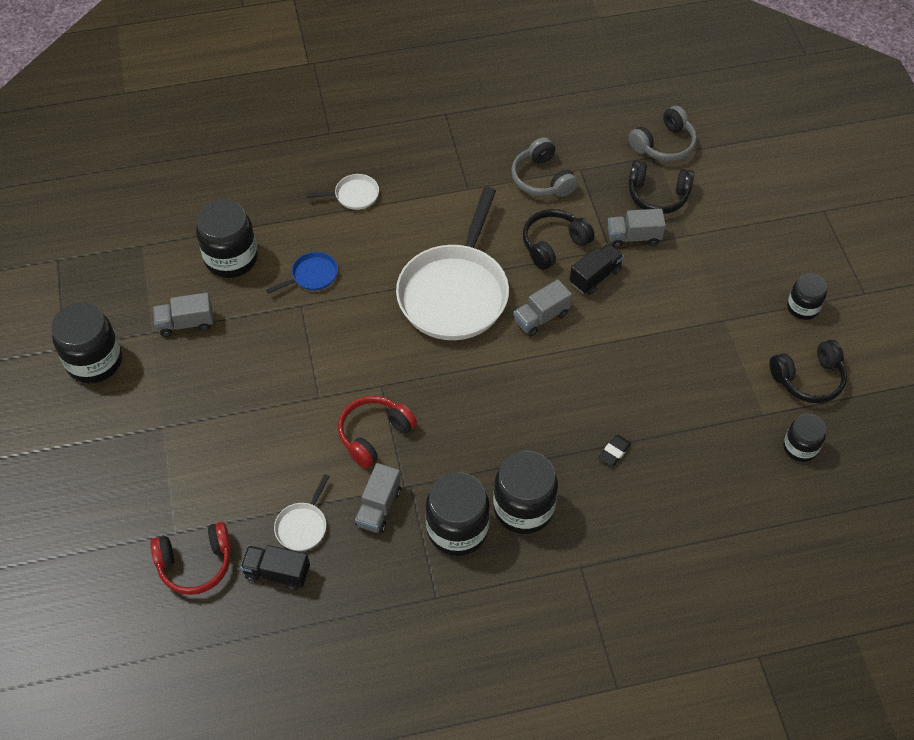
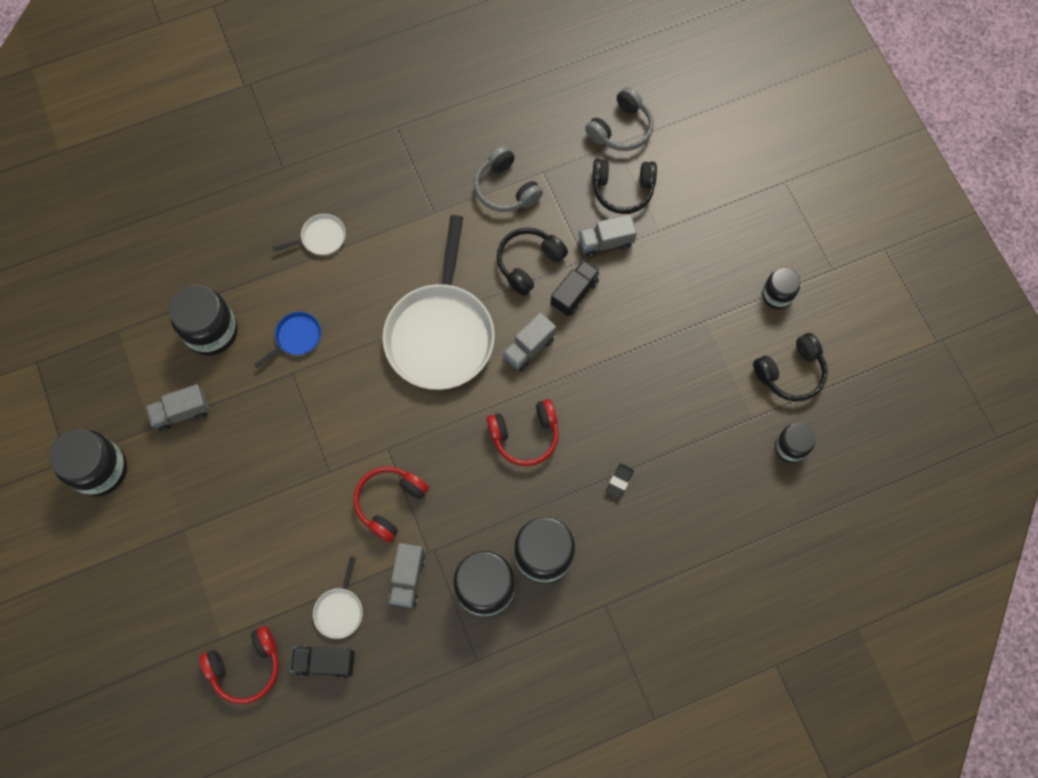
camera: 10 degrees left, 15 degrees up
none -> red headphones [487,399,559,466]

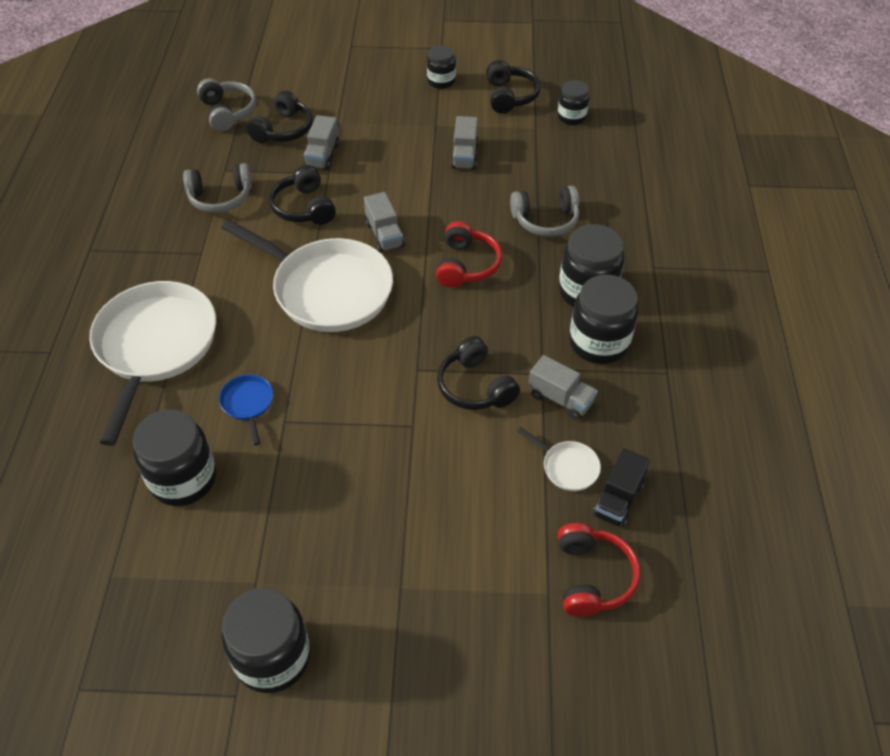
camera: 65 degrees left, 20 degrees down
grey truck [146,384,209,431] -> grey truck moved to [451,116,479,170]
white pan [272,214,346,255] -> white pan [89,281,216,446], size x2.41
red headphones [354,466,429,542] -> black headphones [437,336,520,410]
black truck [551,260,600,316] -> none
black eraser [606,464,634,499] -> grey headphones [510,186,579,237]

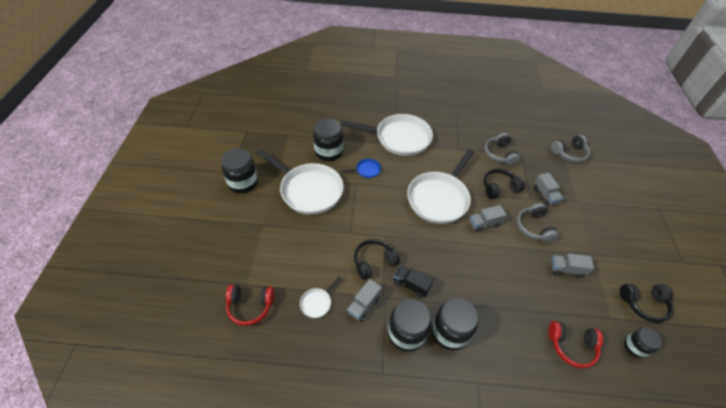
camera: 90 degrees right, 0 degrees up
black headphones [246,90,313,143] -> none
grey truck [304,115,339,170] -> grey truck turned 120 degrees counterclockwise [534,173,564,206]
black jar [427,45,456,89] -> none
red headphones [436,221,502,288] -> red headphones moved to [549,321,603,368]
grey headphones [510,186,579,237] -> grey headphones moved to [517,203,559,242]
black truck [593,448,650,528] -> black truck moved to [394,265,434,298]
none -> white pan [257,149,344,215]

